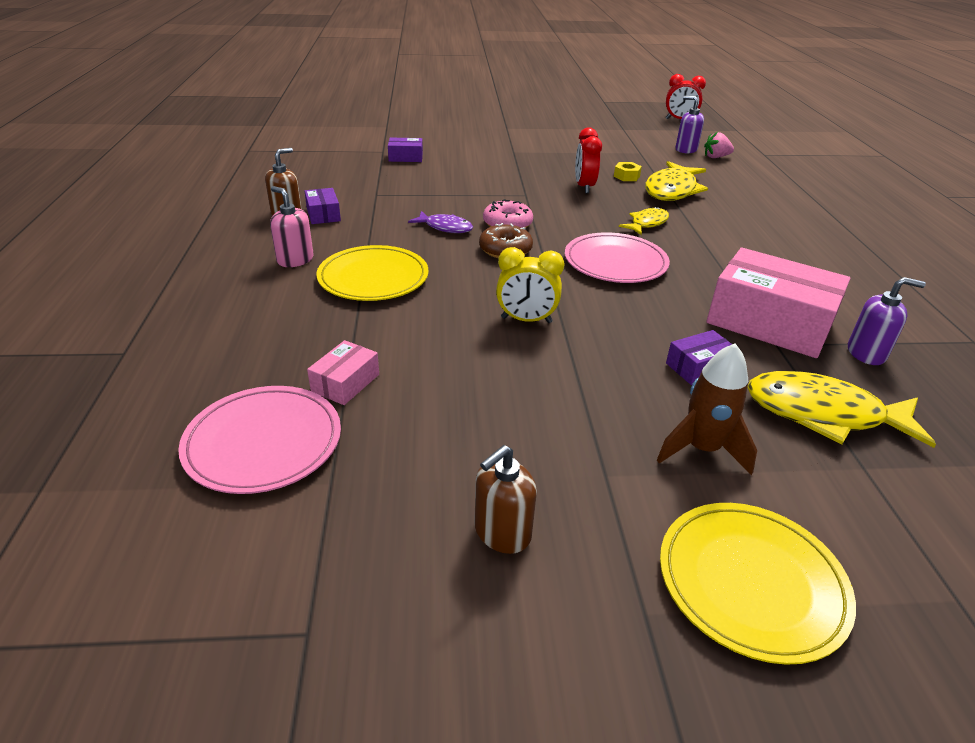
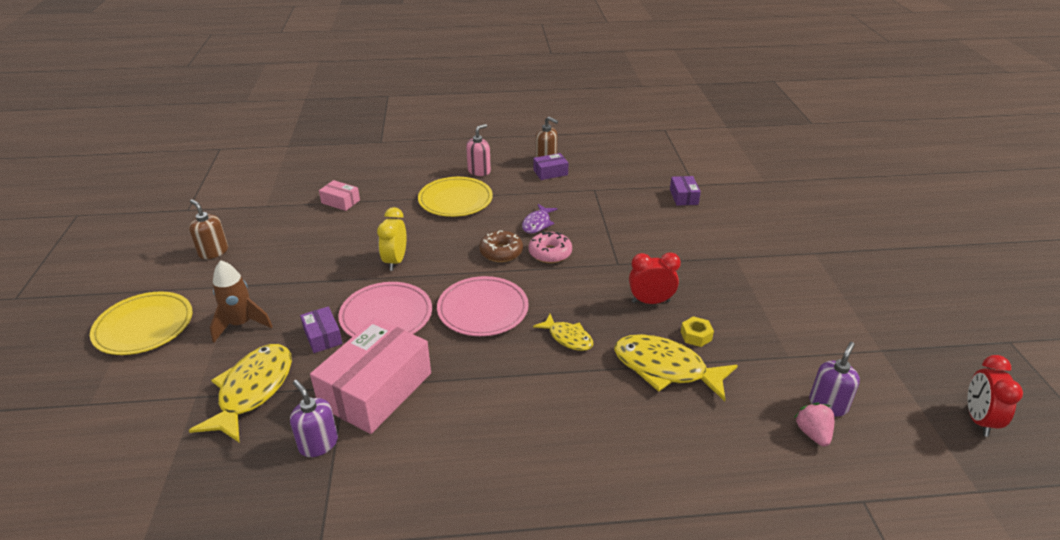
camera: 90 degrees right, 0 degrees up
pink plate [178,386,341,494] -> pink plate moved to [338,282,432,337]
purple soap dispenser [848,277,926,365] -> purple soap dispenser turned 135 degrees clockwise [290,380,338,457]

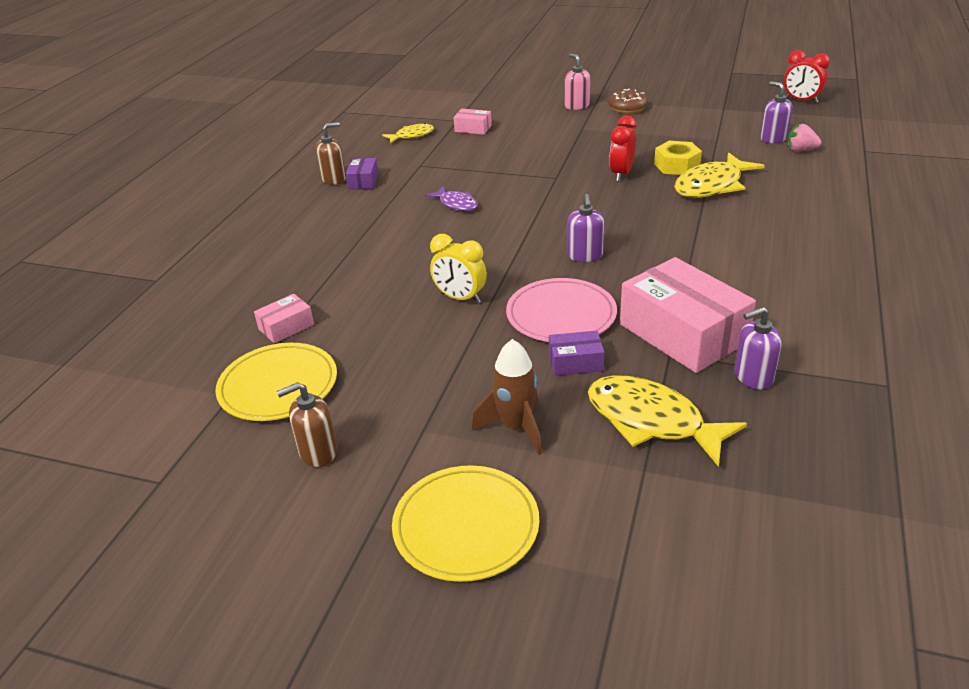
camera: 65 degrees left, 0 degrees up
yellow plate [418,177,493,217] -> yellow plate moved to [215,343,337,421]
pink plate [437,276,529,336] -> purple soap dispenser [567,194,604,262]
pink soap dispenser [466,124,491,176] -> pink soap dispenser moved to [565,53,590,110]
brown donut [479,230,523,262] -> brown donut moved to [608,89,648,114]
pink donut [529,231,572,263] -> none
yellow fish [533,314,593,351] -> yellow fish moved to [382,123,434,143]
purple box [670,176,701,206] -> pink box [454,109,492,135]
yellow nut [681,316,714,347] -> yellow nut [654,141,702,175], size x1.60

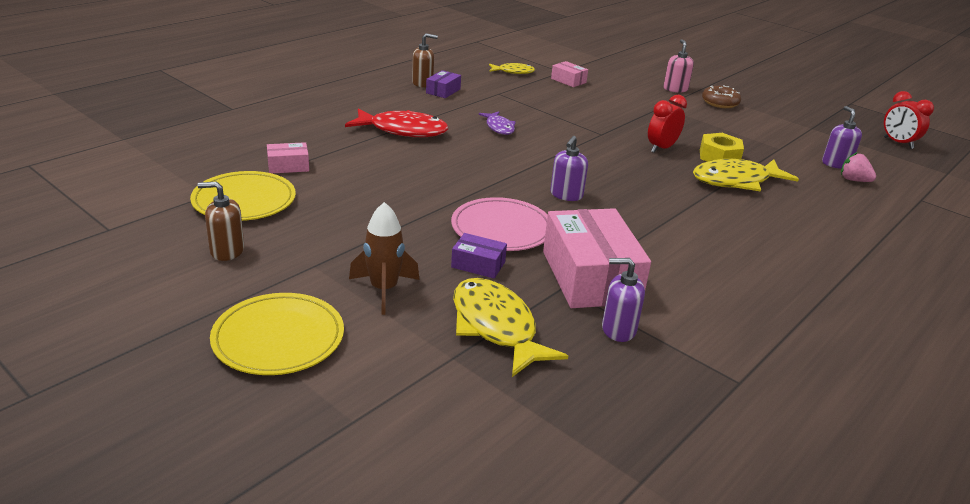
camera: 20 degrees right, 5 degrees down
yellow clock [430,234,487,304] -> none
none -> red fish [345,108,448,137]

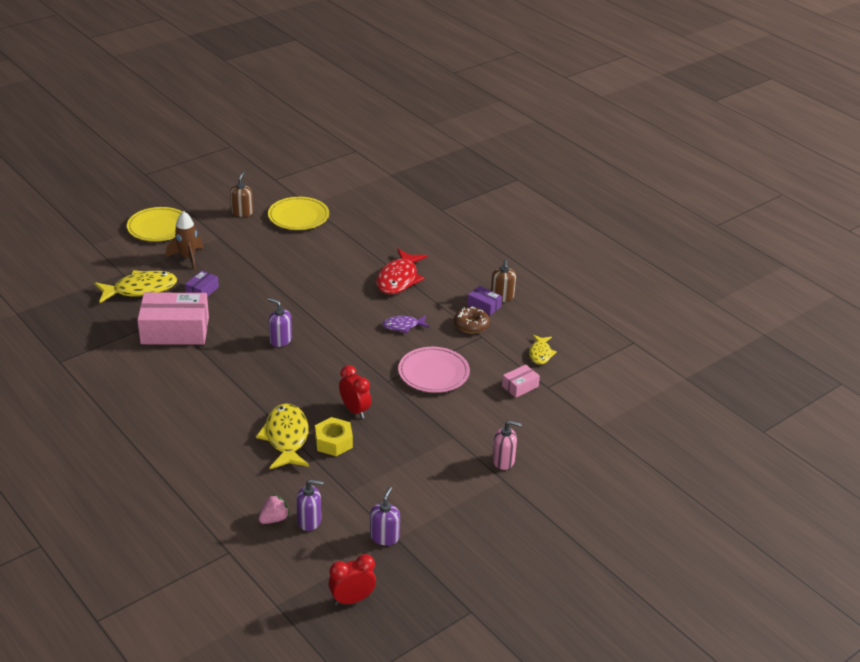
camera: 100 degrees right, 5 degrees up
pink box [267,142,309,174] -> none
pink plate [451,197,548,251] -> pink plate moved to [398,347,470,393]
purple soap dispenser [602,258,645,342] -> purple soap dispenser moved to [370,487,400,546]
brown donut [702,85,741,108] -> brown donut moved to [454,306,490,334]

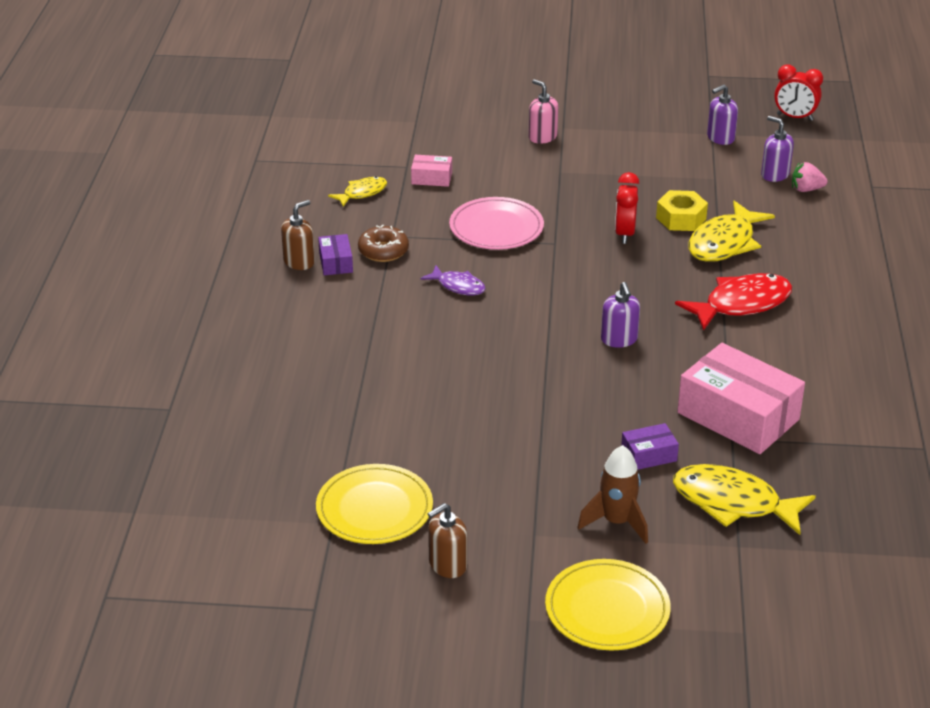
camera: 135 degrees left, 0 degrees up
red fish [376,249,427,294] -> red fish moved to [675,273,792,331]

